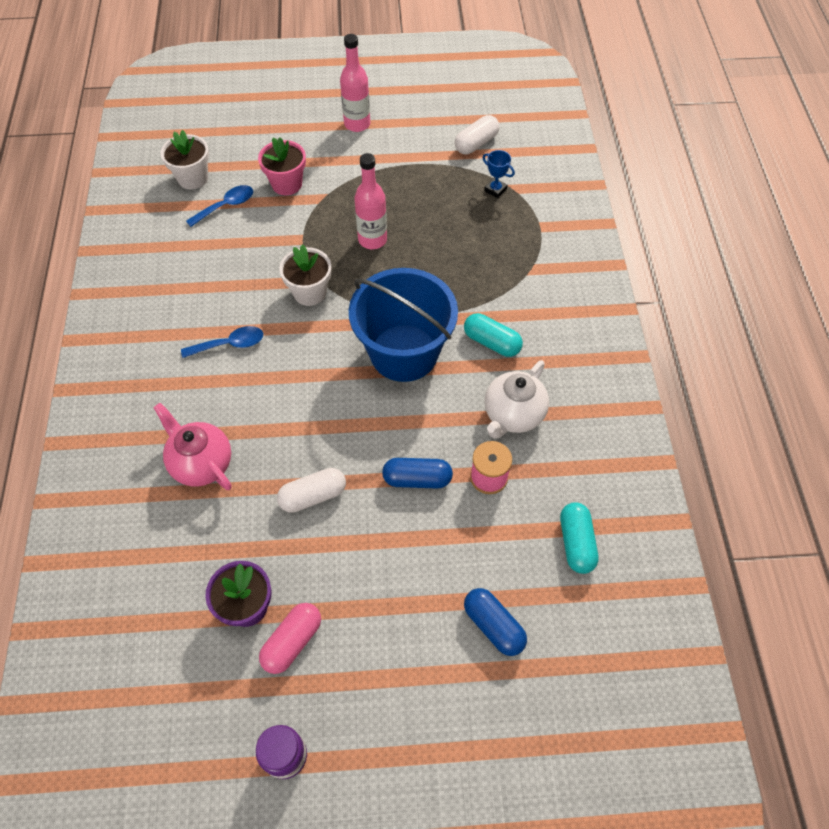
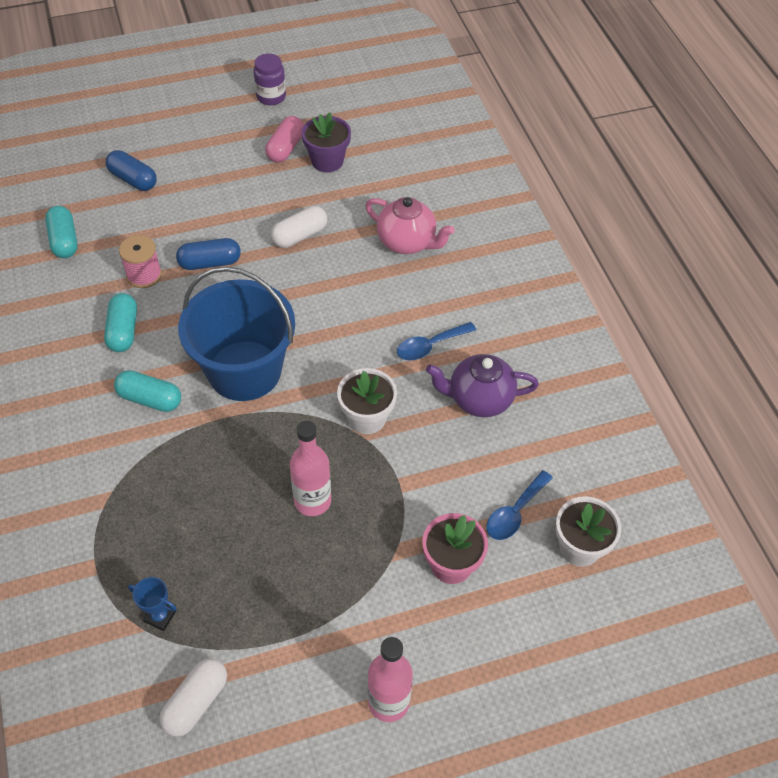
camera: 165 degrees right, 5 degrees down
white teapot [485,360,549,439] -> turquoise capsule [104,293,137,352]
none -> purple teapot [426,354,539,417]

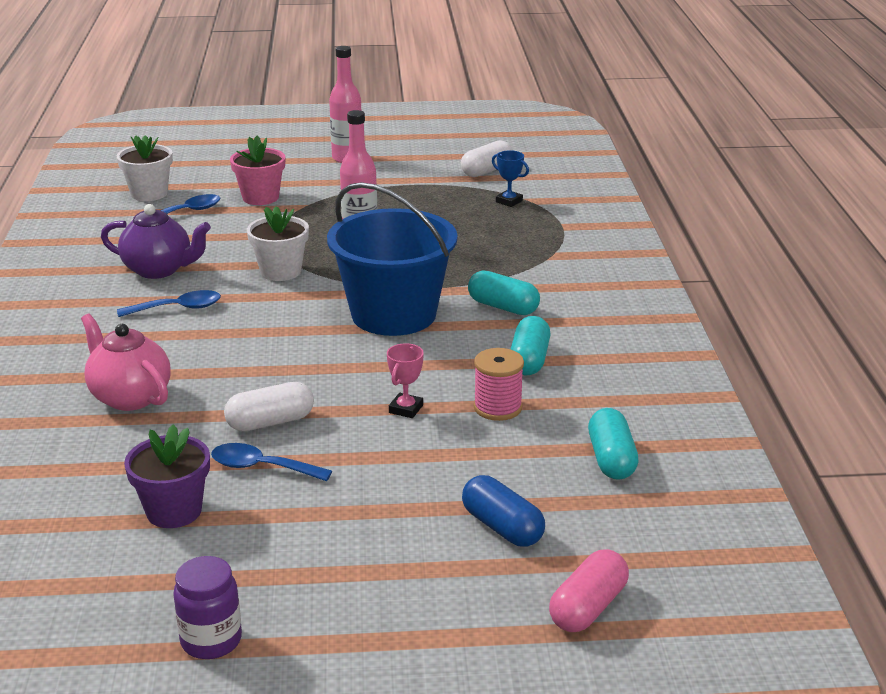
camera: 165 degrees left, 25 degrees down
blue capsule [176,238,241,270] -> pink trophy [387,343,424,418]
pink capsule [265,116,304,163] -> pink capsule moved to [549,549,629,632]
none -> blue spoon [211,443,332,481]

